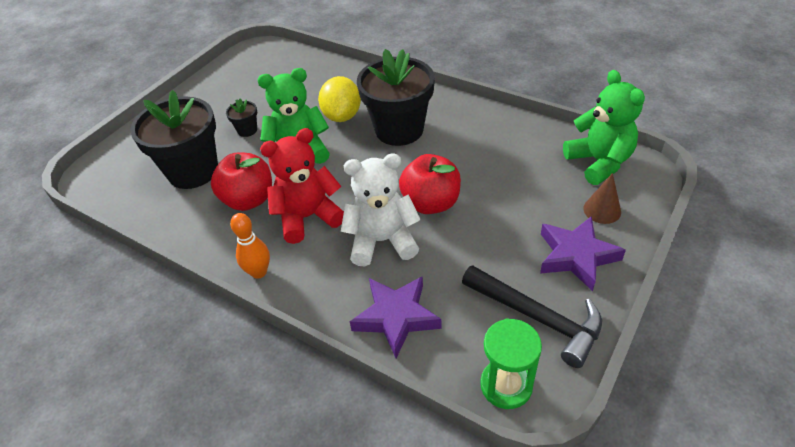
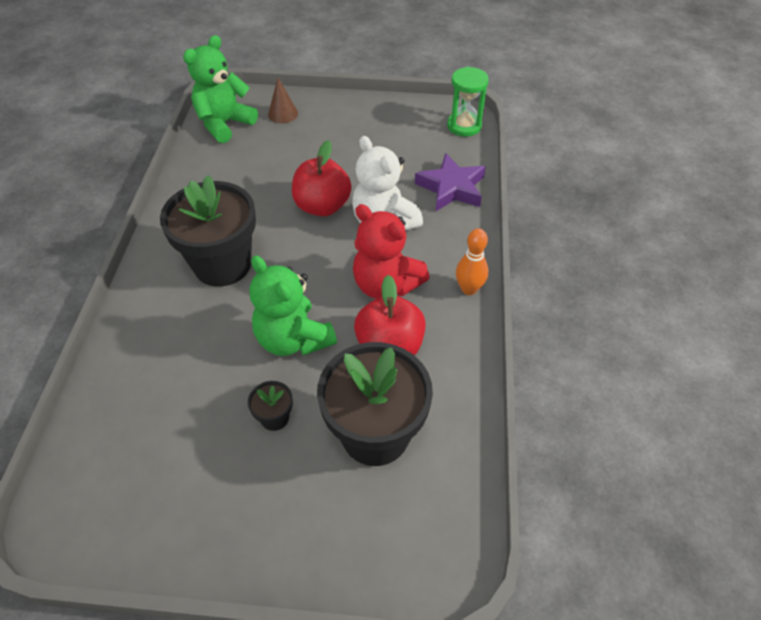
camera: 120 degrees left, 5 degrees up
yellow lemon [318,76,361,122] -> none
black hammer [462,265,602,368] -> none
purple star [540,216,626,292] -> none

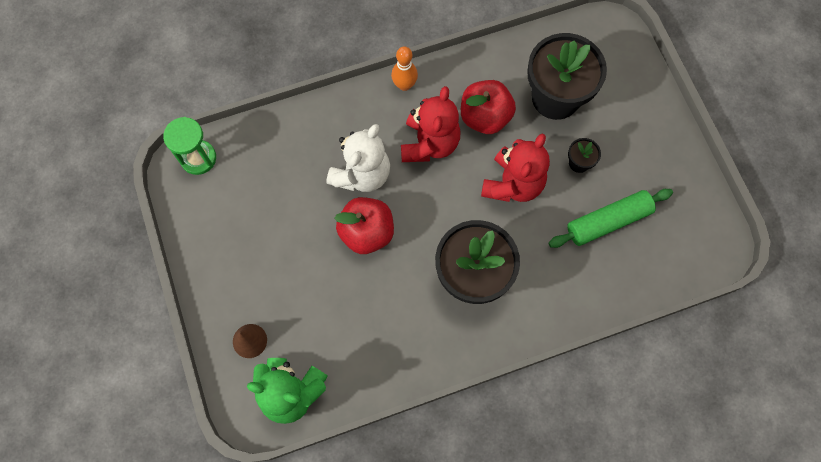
camera: 115 degrees left, 20 degrees up
green teddy bear [250,255,337,356] -> red teddy bear [481,133,550,202]
purple star [415,153,486,211] -> none
none -> green rolling pin [549,189,673,248]

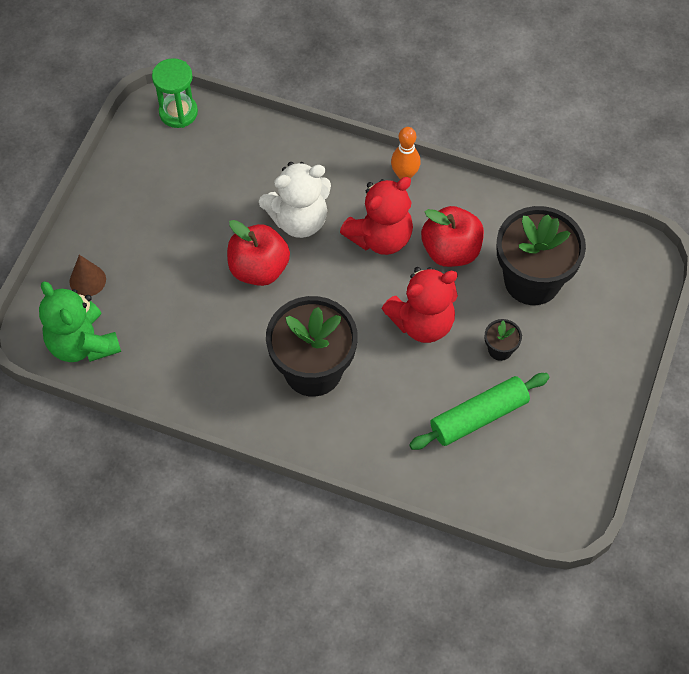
camera: 40 degrees right, 10 degrees down
green rolling pin [549,189,673,248] -> green rolling pin turned 45 degrees counterclockwise [409,373,550,450]

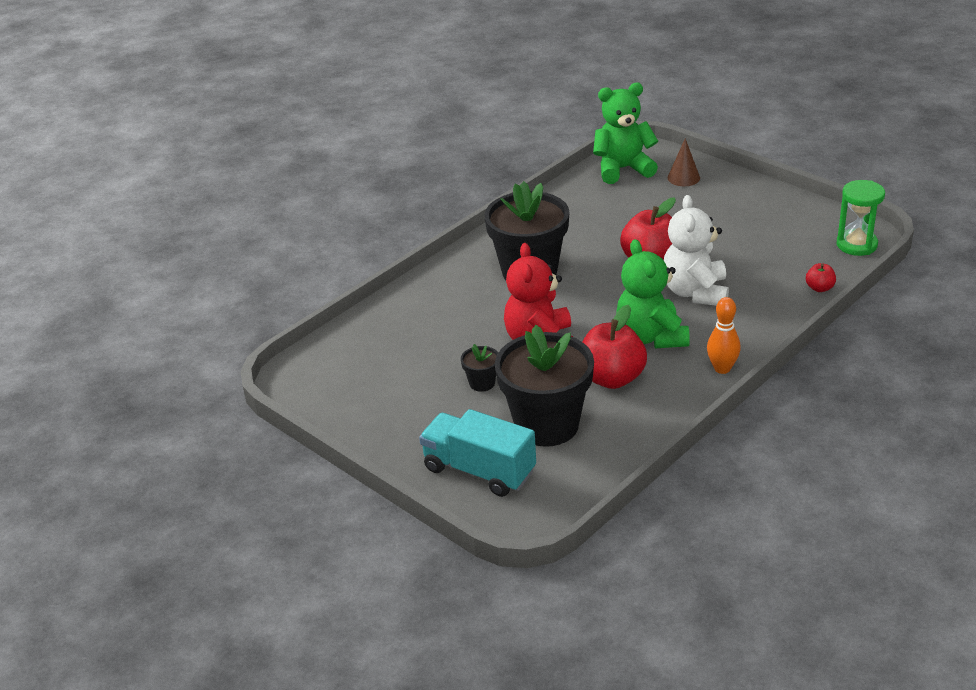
camera: 115 degrees right, 25 degrees down
red teddy bear [340,177,413,255] -> green teddy bear [616,239,690,348]
green rolling pin [409,373,550,450] -> none
none -> turquoise truck [419,409,536,497]
none -> red apple [806,263,836,292]

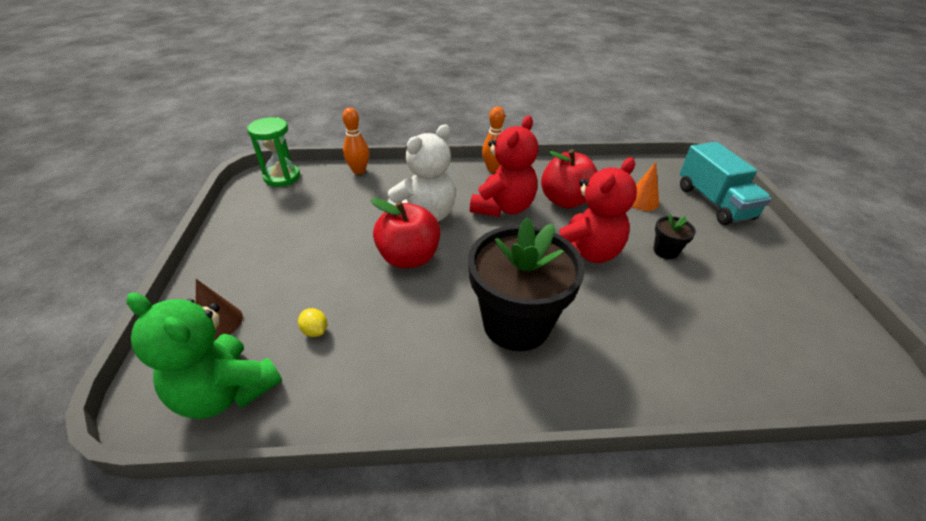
camera: 140 degrees left, 5 degrees up
black flower pot [495,325,594,447] -> orange cone [632,162,659,211]
green teddy bear [616,239,690,348] -> red teddy bear [470,116,538,217]
red apple [806,263,836,292] -> orange bowling pin [342,107,369,174]
none -> yellow lemon [298,308,327,337]

